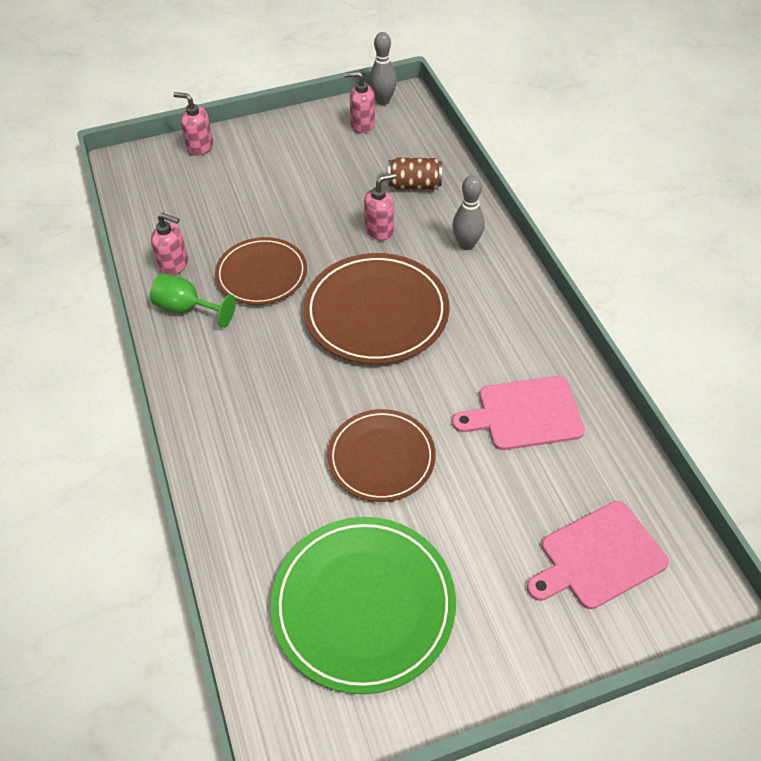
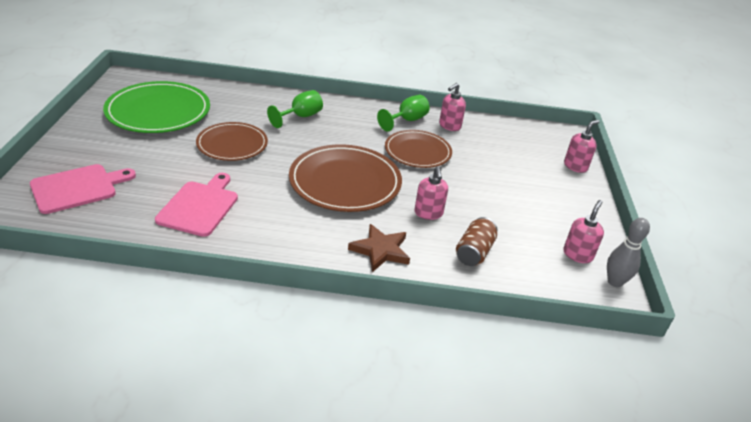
camera: 110 degrees right, 15 degrees down
grey bowling pin [452,175,485,250] -> brown star [348,224,410,272]
pink cutting board [527,501,669,609] -> pink cutting board turned 60 degrees clockwise [30,164,136,214]
none -> green goblet [267,90,323,128]

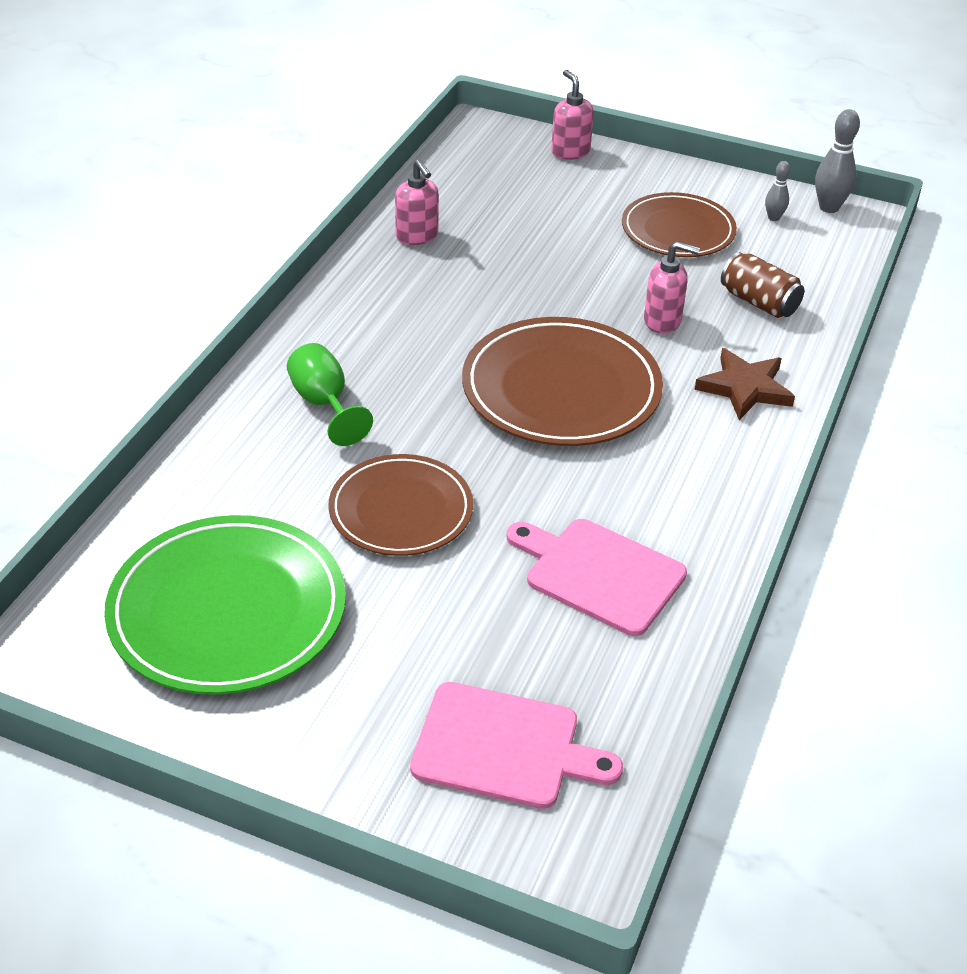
camera: 70 degrees left, 5 degrees up
pink cutting board [30,164,136,214] -> pink cutting board turned 120 degrees clockwise [410,682,623,809]
green goblet [377,95,430,131] -> none
brown plate [385,130,452,168] -> brown plate moved to [622,192,737,257]
pink soap dispenser [563,200,604,263] -> grey bowling pin [765,161,790,221]

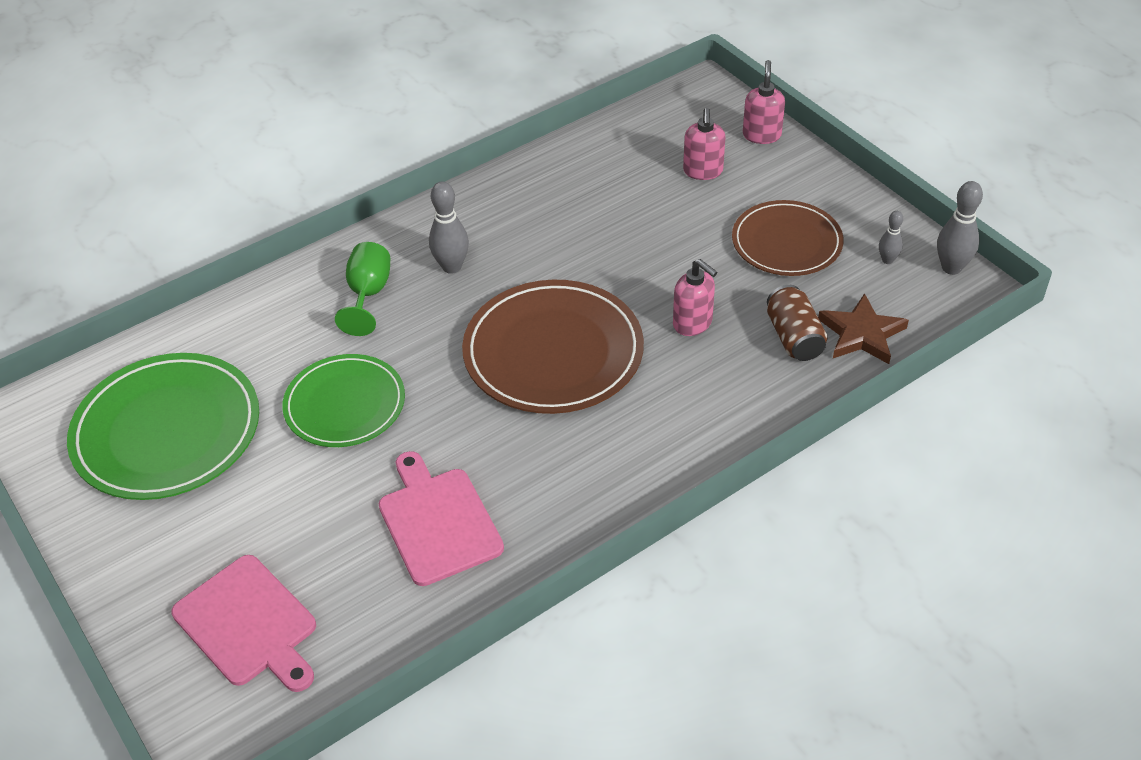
camera: 35 degrees right, 5 degrees up
brown plate [328,454,473,556] -> green plate [282,354,405,447]
pink soap dispenser [395,160,439,245] -> pink soap dispenser moved to [683,108,726,180]
brown star [695,348,795,420] -> brown star moved to [818,293,909,364]
none -> grey bowling pin [429,182,469,274]

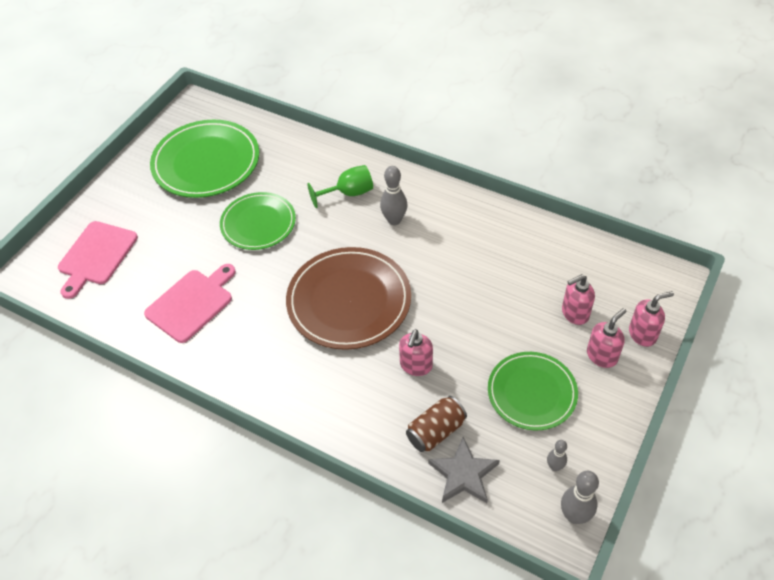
camera: 65 degrees right, 5 degrees up
brown plate [732,200,844,276] -> green plate [488,352,578,430]
brown star [818,293,909,364] -> grey star [428,437,499,503]
none -> pink soap dispenser [587,308,627,368]

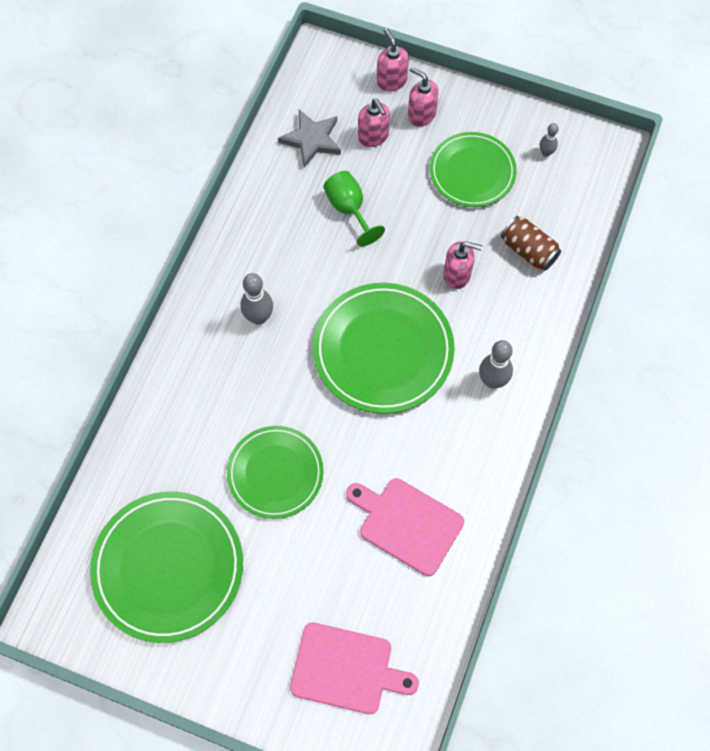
camera: 100 degrees left, 15 degrees up
brown plate [286,247,411,350] -> green plate [313,283,455,414]
green goblet [307,165,373,208] -> green goblet moved to [323,171,385,246]
grey star [428,437,499,503] -> grey star moved to [278,110,341,168]
grey bowling pin [561,471,599,524] -> grey bowling pin moved to [479,340,513,389]

